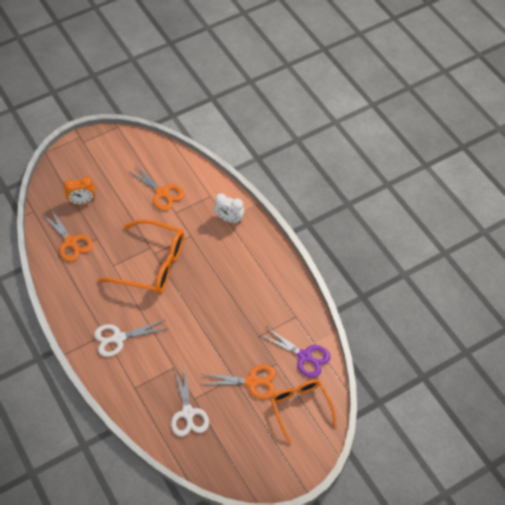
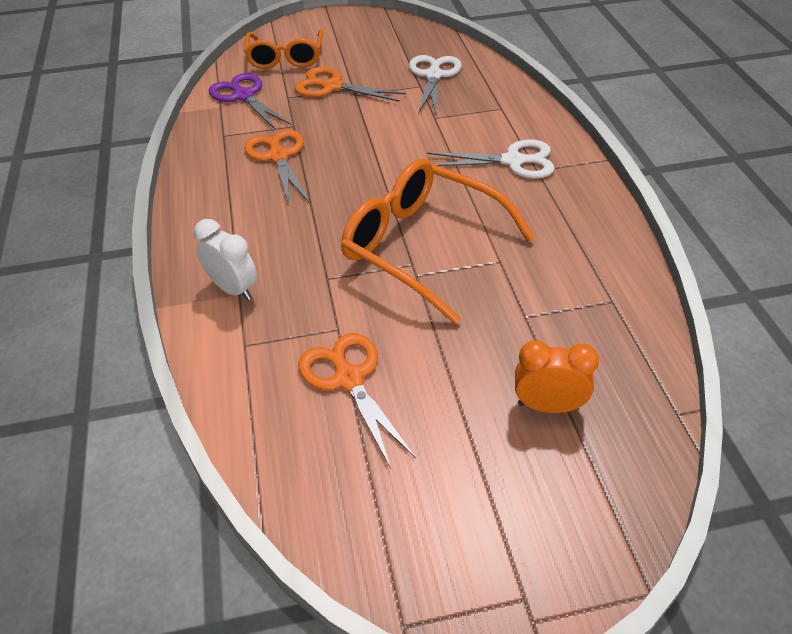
camera: 160 degrees left, 10 degrees down
orange scissors [42,209,93,262] -> orange scissors moved to [244,129,309,204]

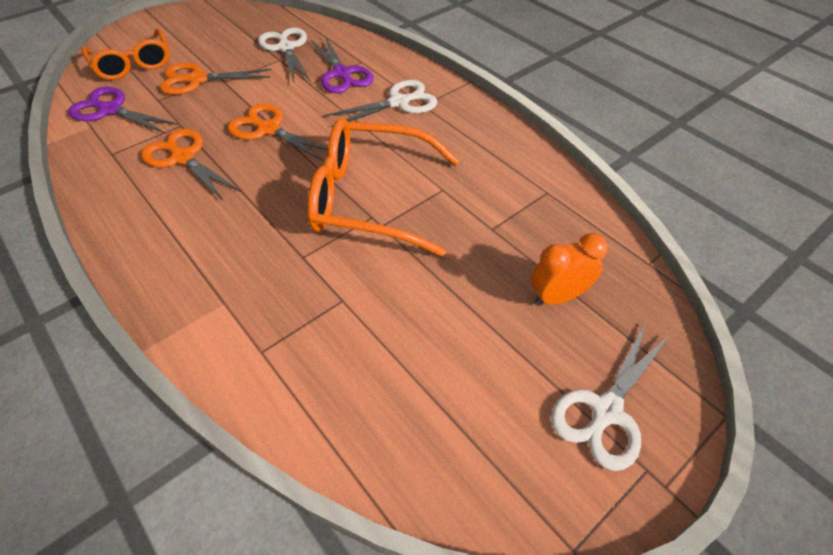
camera: 30 degrees left, 5 degrees up
white clock [194,219,257,301] -> none
orange scissors [299,333,416,469] -> orange scissors moved to [228,104,328,162]
none -> purple scissors [311,36,374,93]
none -> white scissors [551,324,669,471]

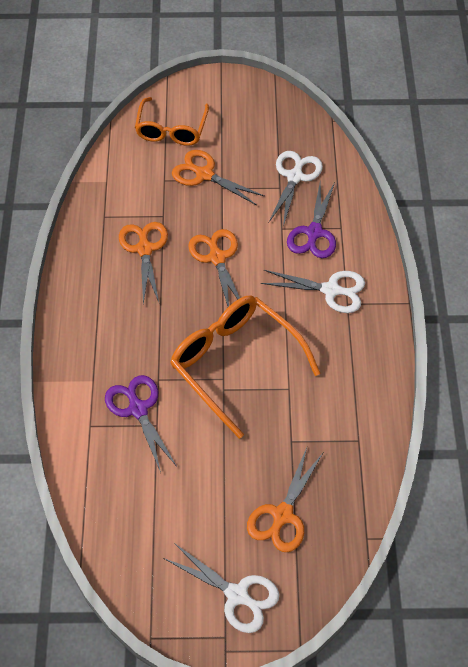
camera: 40 degrees right, 5 degrees up
purple scissors [68,87,178,133] -> purple scissors moved to [105,375,177,473]
orange clock [531,233,608,306] -> orange scissors [247,448,323,552]
white scissors [551,324,669,471] -> white scissors turned 135 degrees counterclockwise [163,543,279,633]

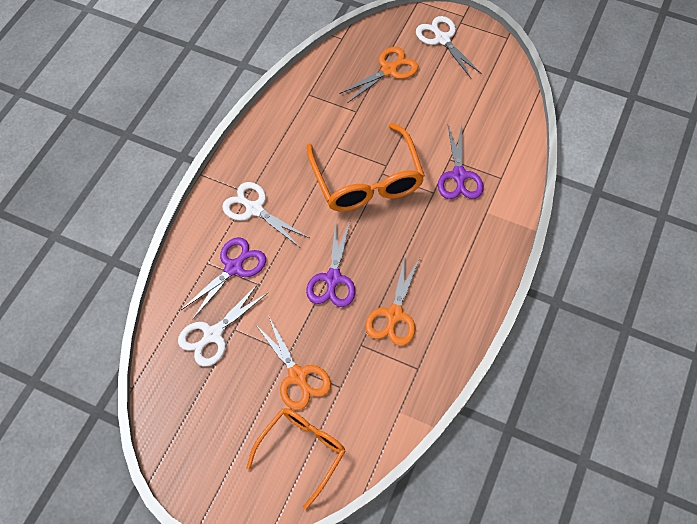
camera: 155 degrees left, 5 degrees up
orange scissors [188,229,240,307] -> purple scissors [306,222,355,307]

